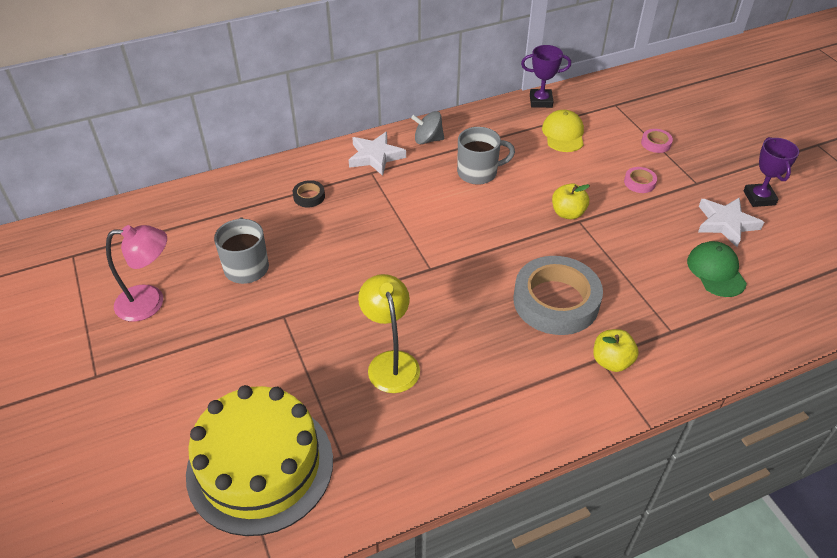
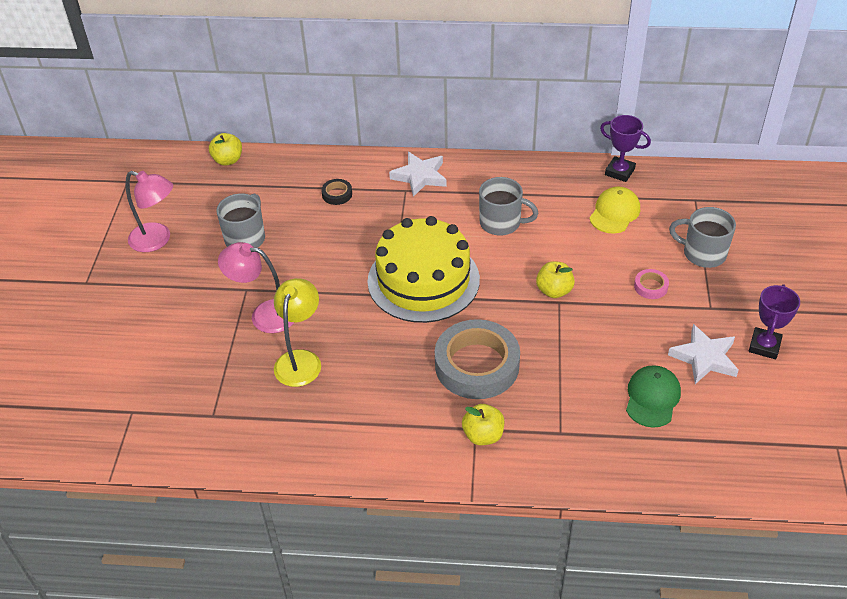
camera: 30 degrees right, 0 degrees up
yellow cake [186,385,333,536] -> yellow cake moved to [368,216,480,323]
grey spinning top [411,111,444,144] -> none
pink tape [641,129,673,153] -> grey mug [669,207,736,268]
none -> yellow apple [209,133,242,166]
none -> pink lamp [218,242,294,333]

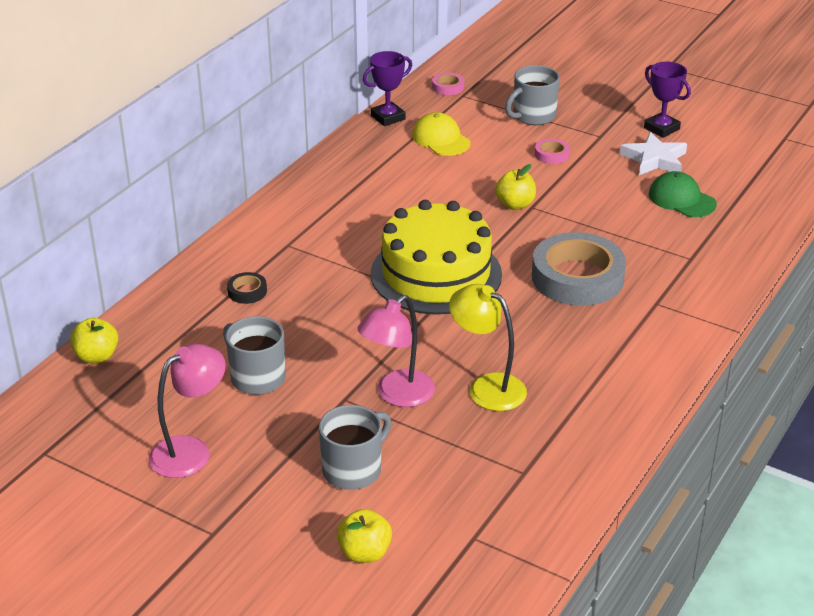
camera: 65 degrees left, 10 degrees down
white star [389,152,447,197] -> none
yellow apple [462,404,504,445] -> yellow apple moved to [337,509,392,563]
grey mug [479,177,538,236] -> grey mug moved to [319,405,392,490]
none -> pink tape [432,72,464,95]

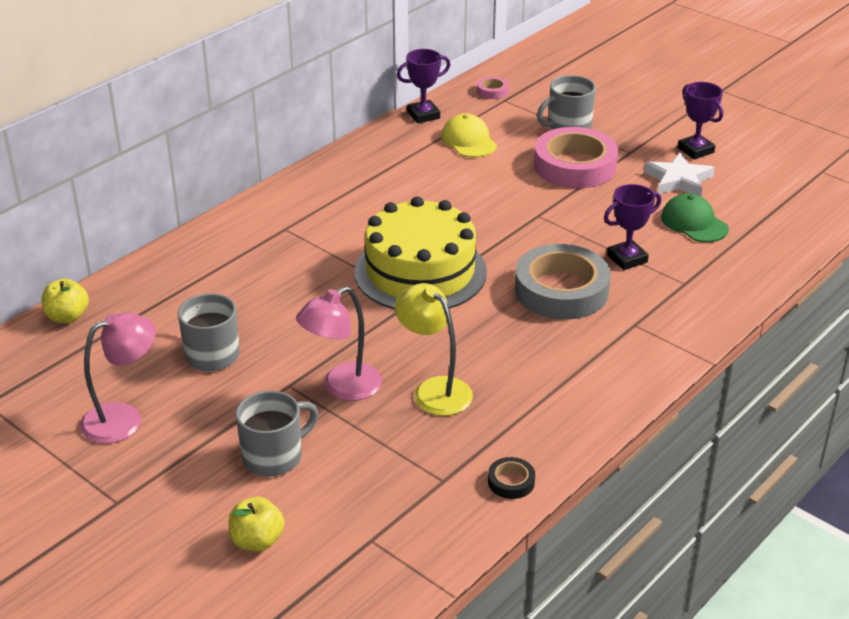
camera: 10 degrees right, 0 degrees up
black tape [227,272,267,304] -> black tape moved to [488,457,535,499]
yellow apple [495,164,536,210] -> none
pink tape [535,138,570,164] -> pink tape [534,127,618,188], size x2.38
none -> purple trophy [604,184,661,270]

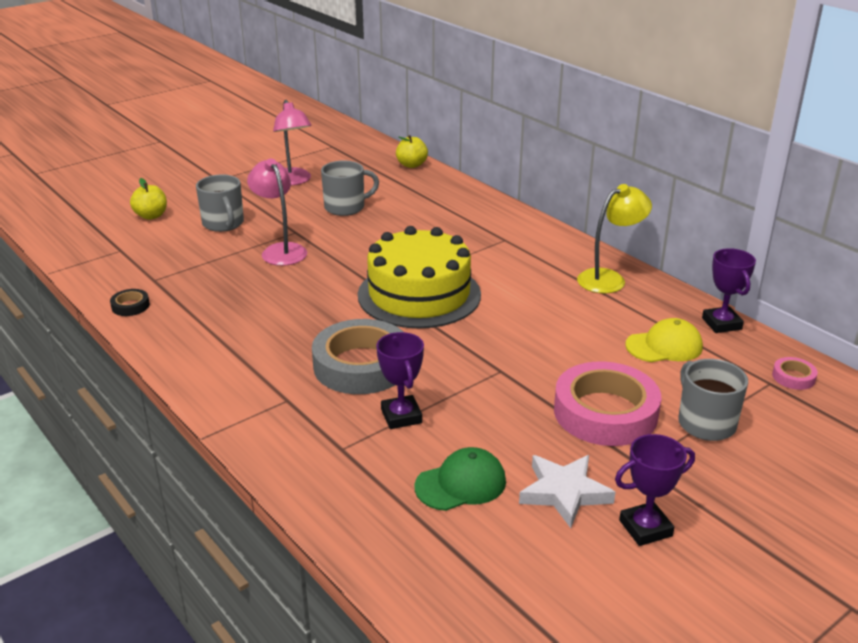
camera: 100 degrees right, 5 degrees down
yellow lamp [395,283,473,416] -> yellow lamp moved to [577,184,652,293]

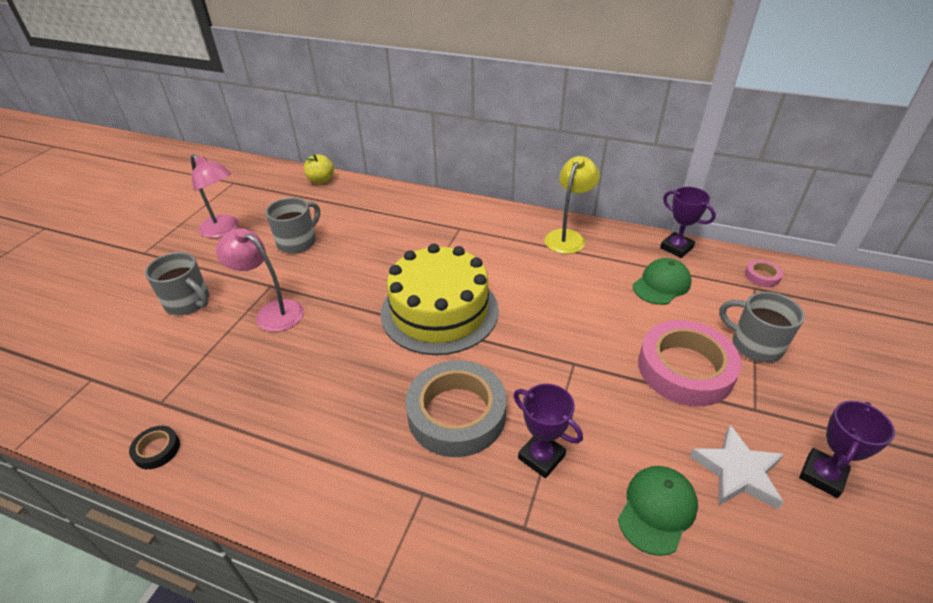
camera: 30 degrees left, 10 degrees up
yellow apple [130,178,167,220] -> none
yellow cap [626,318,703,362] -> green cap [633,258,692,305]

